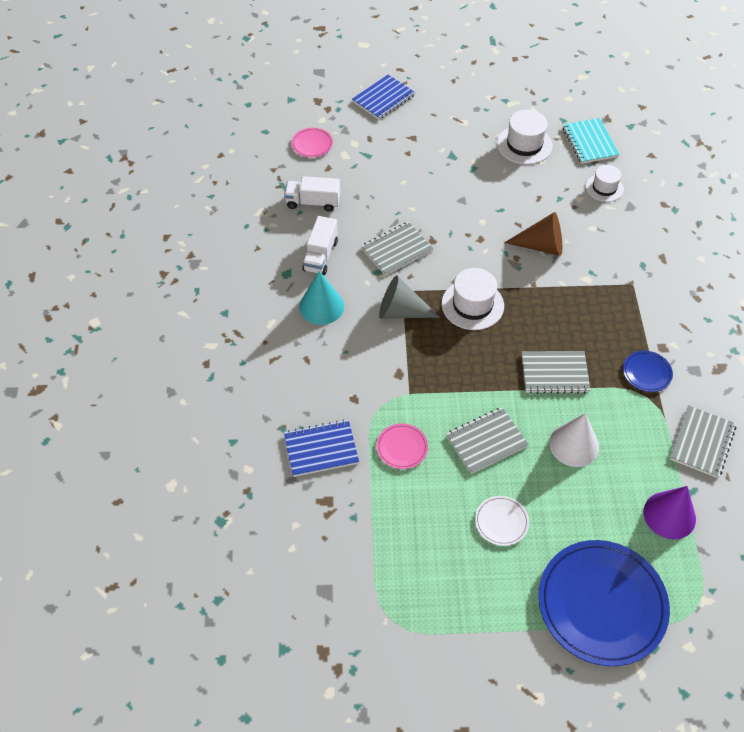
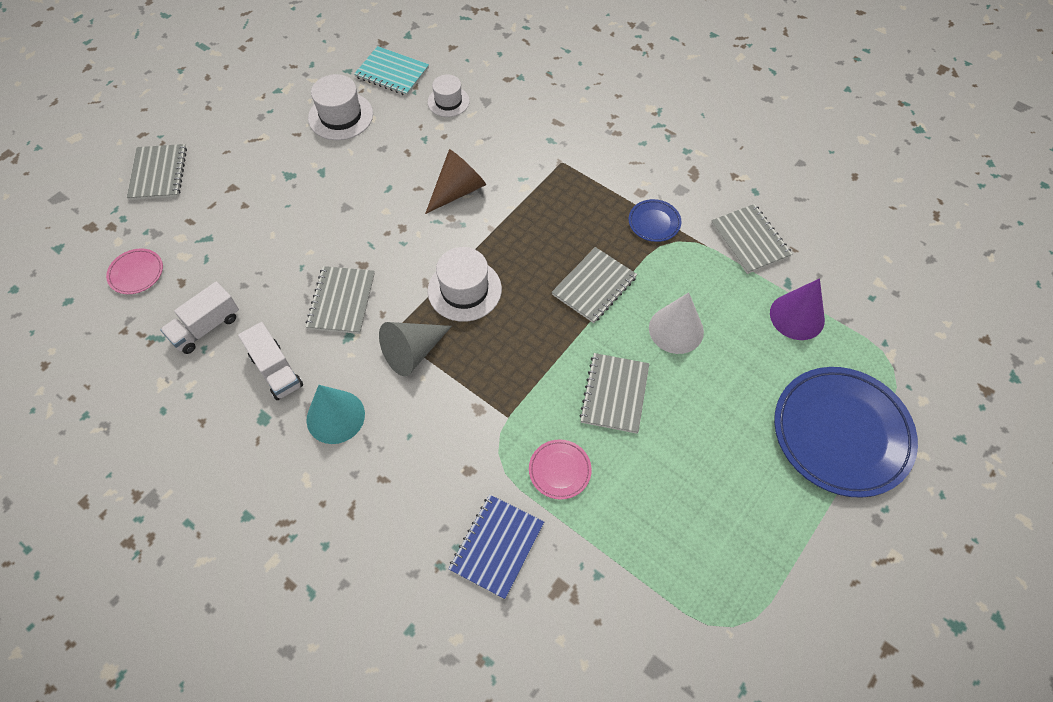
camera: 50 degrees left, 5 degrees up
blue notebook [352,75,415,120] -> grey notebook [127,144,187,200]
white plate [475,496,529,546] -> none

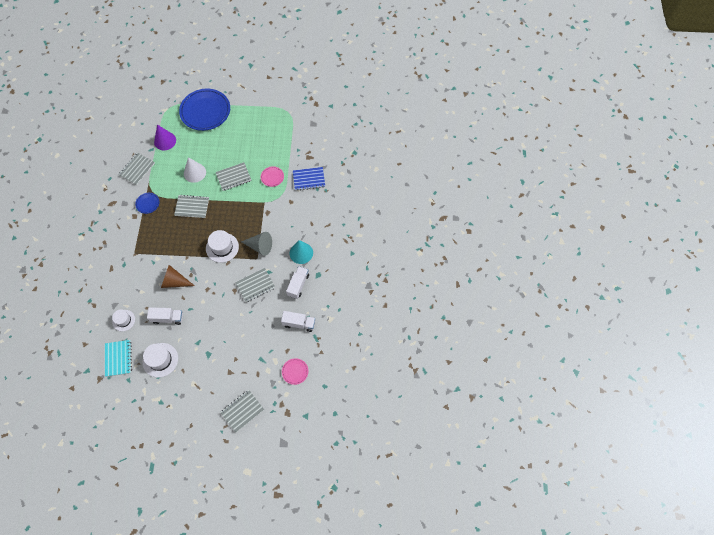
camera: 125 degrees left, 5 degrees up
none -> white truck [147,307,183,325]

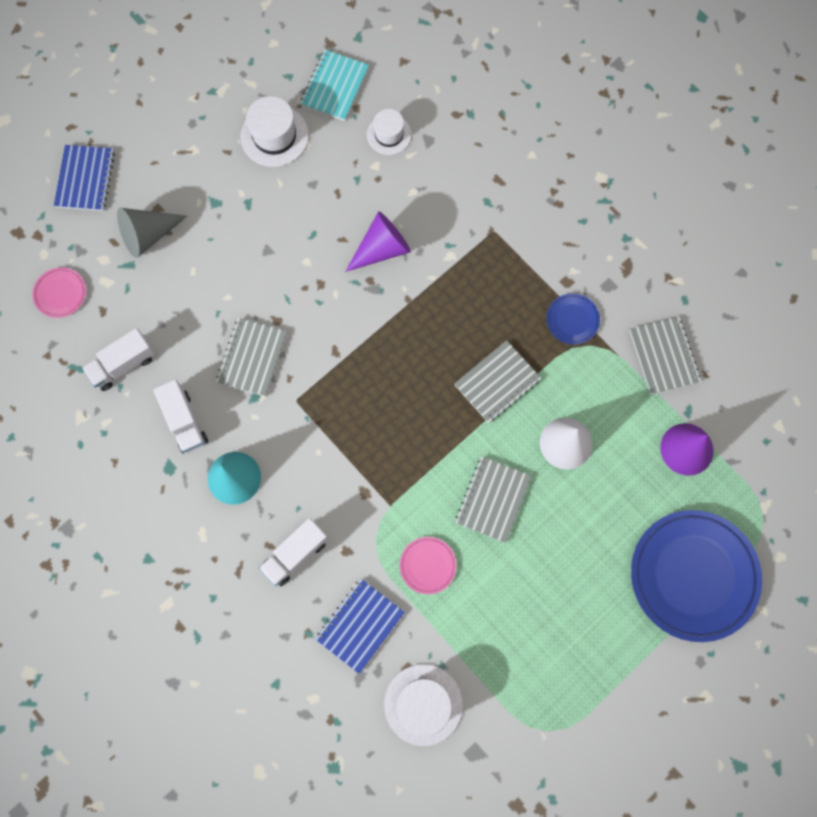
camera: 135 degrees right, 10 degrees up
turquoise notebook [105,340,132,377] -> turquoise notebook turned 75 degrees clockwise [300,50,369,121]
white truck [147,307,183,325] -> white truck moved to [259,518,329,586]
brown cone [161,265,195,288] -> purple cone [345,211,411,272]
white hat [206,230,239,263] -> white hat moved to [384,664,463,746]
grey notebook [220,390,264,433] -> blue notebook [54,145,115,211]
grey cone [241,232,272,256] -> grey cone moved to [117,208,187,258]

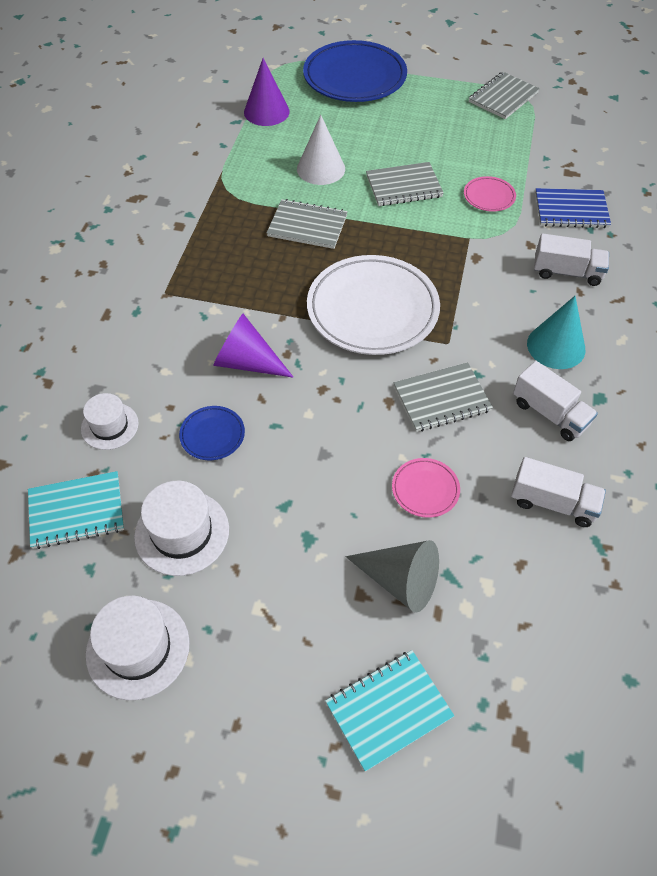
camera: 125 degrees left, 20 degrees down
pink plate [32,267,86,318] -> pink plate moved to [392,458,460,518]
blue notebook [54,145,115,211] -> turquoise notebook [325,650,454,772]
white truck [153,379,208,453] -> white truck turned 105 degrees clockwise [513,361,598,441]
white hat [384,664,463,746] -> white hat moved to [86,596,190,700]
blue plate [546,293,600,344] -> blue plate moved to [179,406,245,460]
grey notebook [630,317,701,395] -> grey notebook moved to [469,72,540,119]
none -> white plate [307,255,440,355]

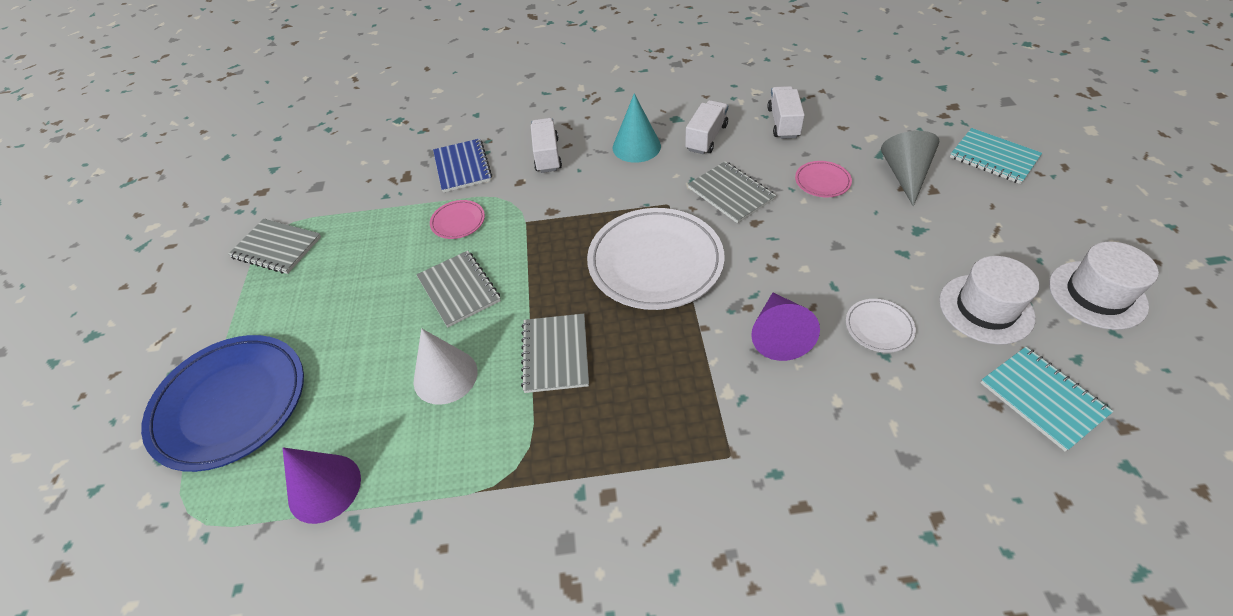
camera: 105 degrees left, 5 degrees down
white hat [81,393,139,450] -> none
blue plate [179,406,245,460] -> white plate [846,299,916,353]

